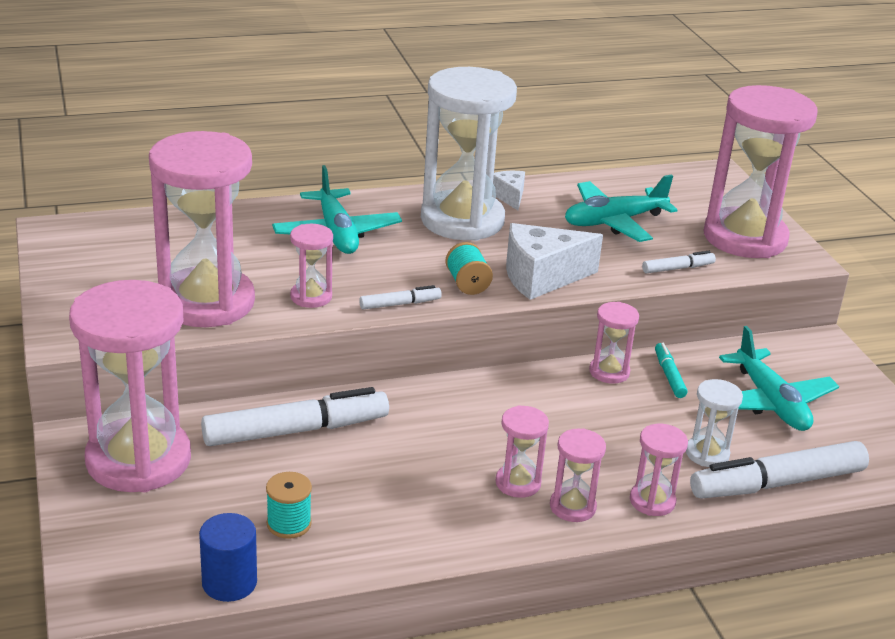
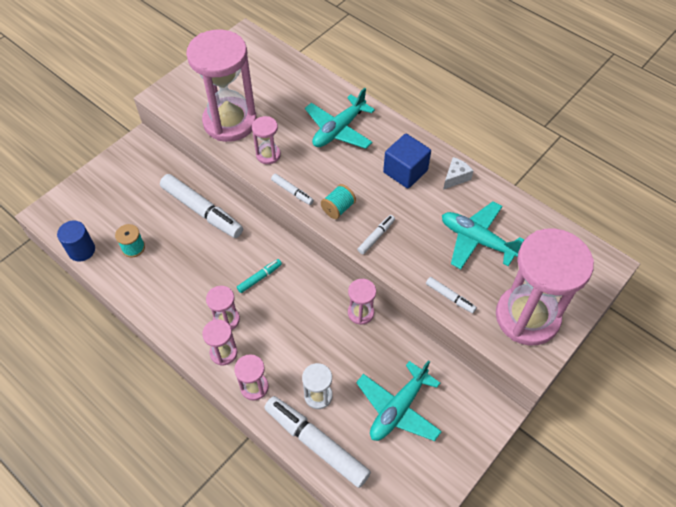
camera: 60 degrees right, 25 degrees up
pink hourglass [69,280,191,492] -> none
white hourglass [421,67,517,241] -> blue cube [383,133,431,189]
white cheese [506,223,603,300] -> white marker [358,215,395,254]
turquoise marker [655,343,688,398] -> turquoise marker moved to [237,259,282,293]

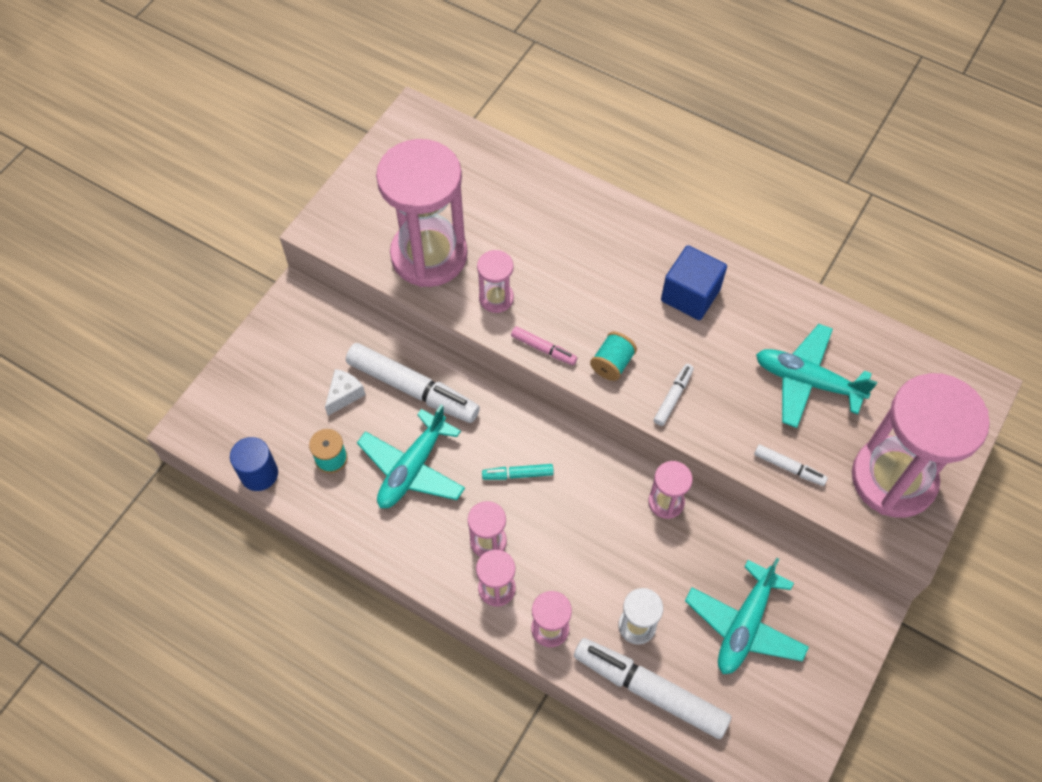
camera: 10 degrees left, 5 degrees up
turquoise marker [237,259,282,293] -> turquoise marker turned 135 degrees counterclockwise [482,464,554,480]
white marker [271,174,314,205] -> pink marker [511,327,577,365]
turquoise plane [305,88,375,149] -> turquoise plane moved to [357,405,465,508]
white cheese [443,157,473,190] -> white cheese moved to [325,369,365,416]

